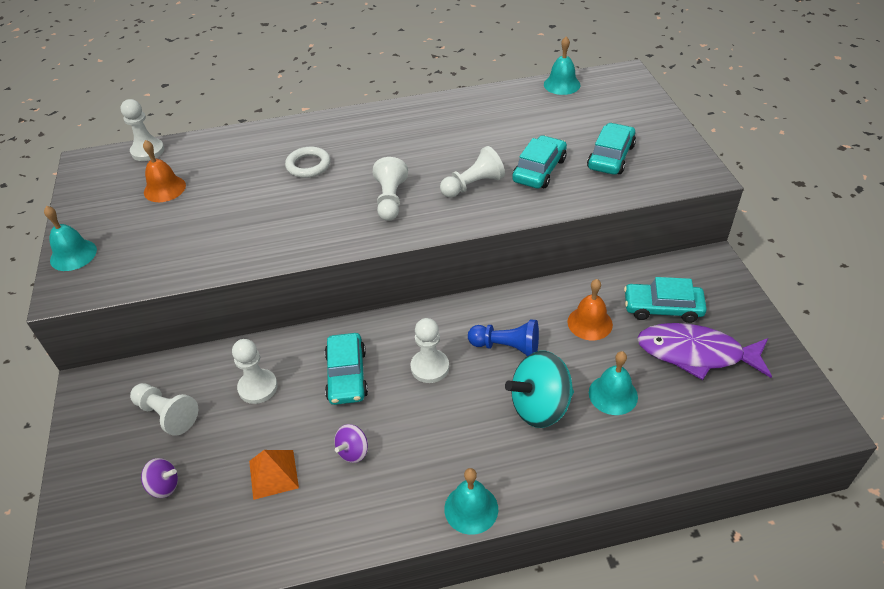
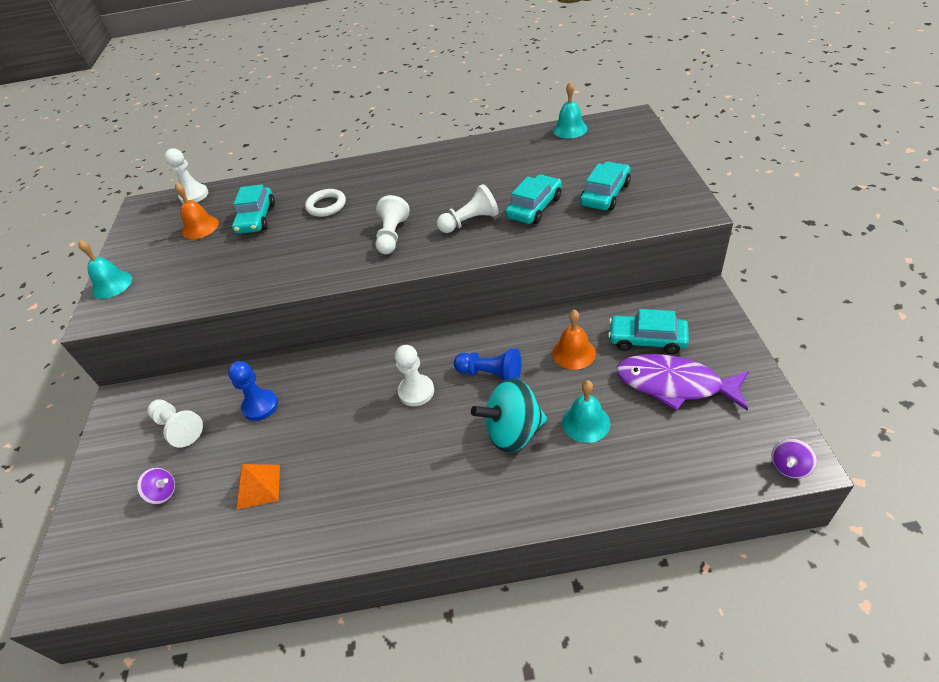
camera: 10 degrees right, 0 degrees up
white pawn [232,339,278,404] -> blue pawn [228,361,278,421]
turquoise car [325,333,368,405] -> turquoise car moved to [232,185,275,234]
purple spinning top [334,424,368,463] -> purple spinning top moved to [771,438,817,479]
turquoise bell [444,468,498,535] -> none

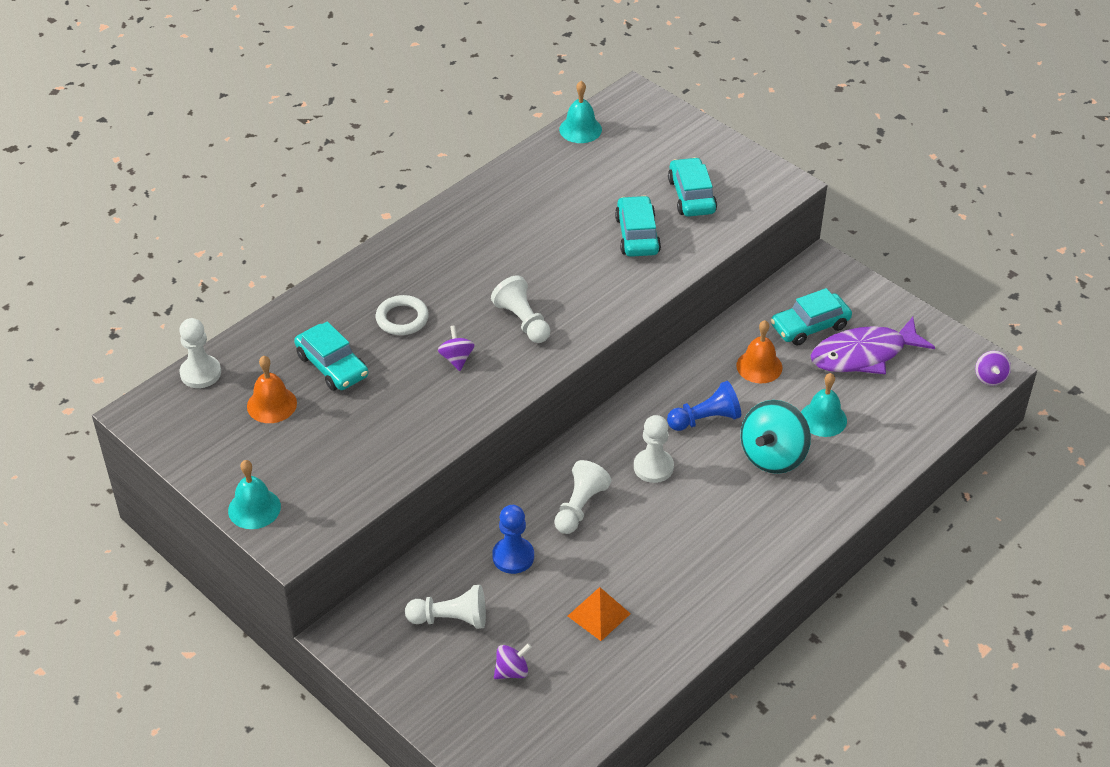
camera: 45 degrees left, 0 degrees up
white pawn [437,184,499,233] -> white pawn moved to [554,460,611,534]
none -> purple spinning top [438,325,475,371]

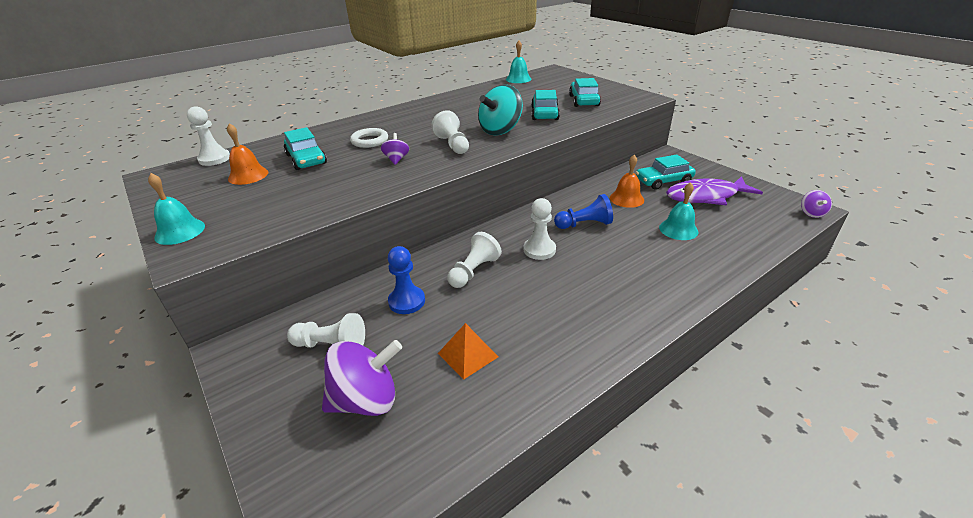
camera: 10 degrees right, 10 degrees down
purple spinning top [494,643,532,679] -> purple spinning top [322,340,402,416], size x1.99
turquoise spinning top [740,400,811,474] -> turquoise spinning top moved to [478,85,523,135]

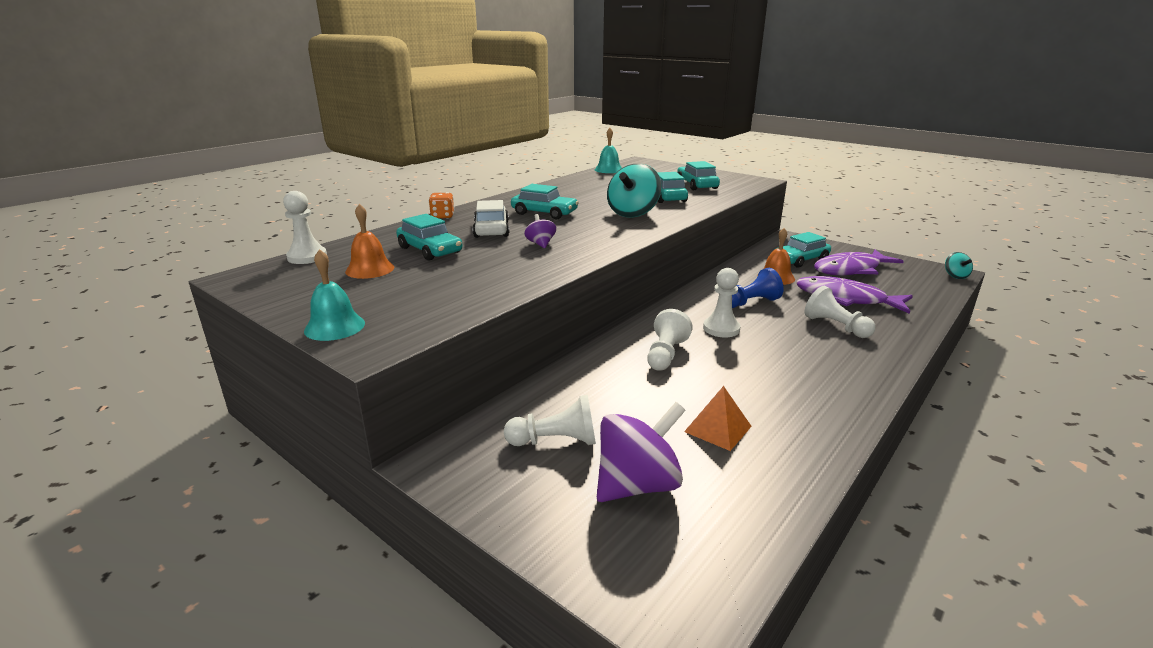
camera: 15 degrees left, 10 degrees down
white ring [350,128,388,148] -> white car [473,200,510,238]
blue pawn [388,246,425,314] -> none
white pawn [431,110,469,154] -> white pawn moved to [805,286,875,338]
turquoise bell [659,182,699,240] -> purple fish [796,276,913,314]
purple spinning top [801,190,832,218] -> turquoise spinning top [945,252,973,279]
none -> orange dice [429,192,454,218]
none -> turquoise car [511,184,579,219]

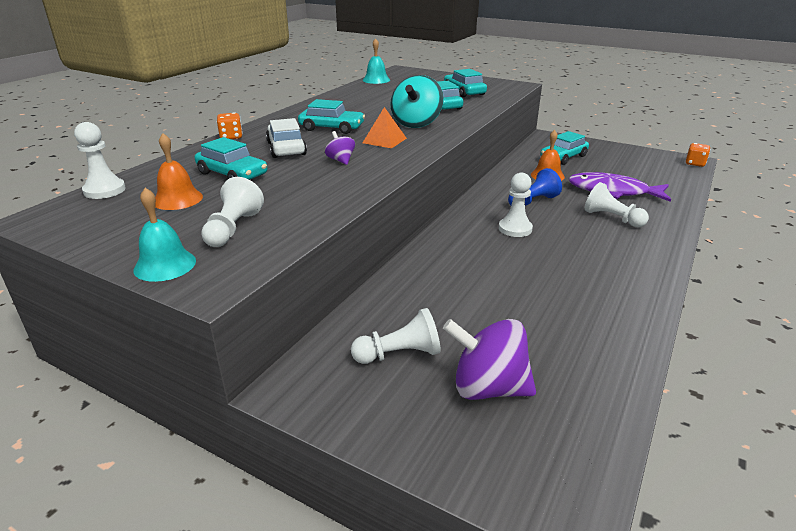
camera: 10 degrees left, 5 degrees up
purple spinning top [597,402,686,502] -> purple spinning top turned 120 degrees counterclockwise [443,319,536,400]
white pawn [648,309,693,371] -> white pawn moved to [201,177,264,247]
orange pyramid [684,386,752,451] -> orange pyramid moved to [363,107,407,149]
purple fish [814,250,904,275] -> none
turquoise spinning top [945,252,973,279] -> orange dice [686,143,710,167]

